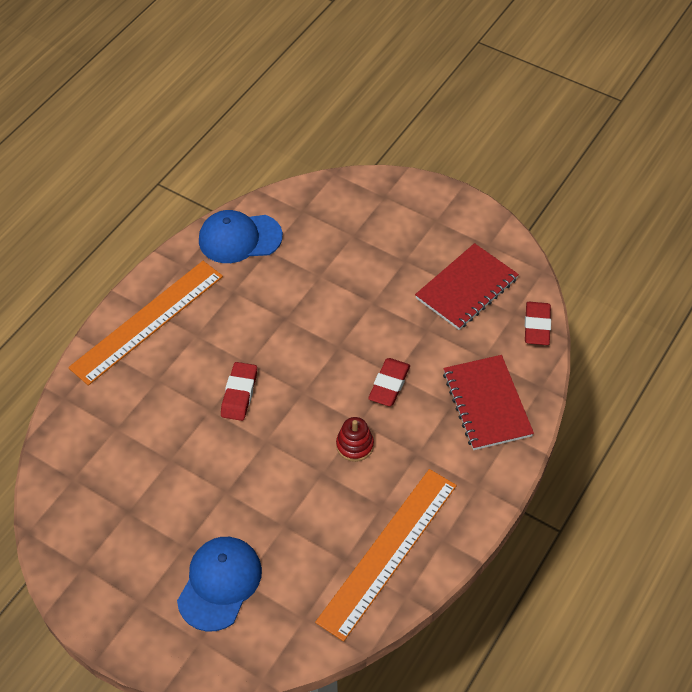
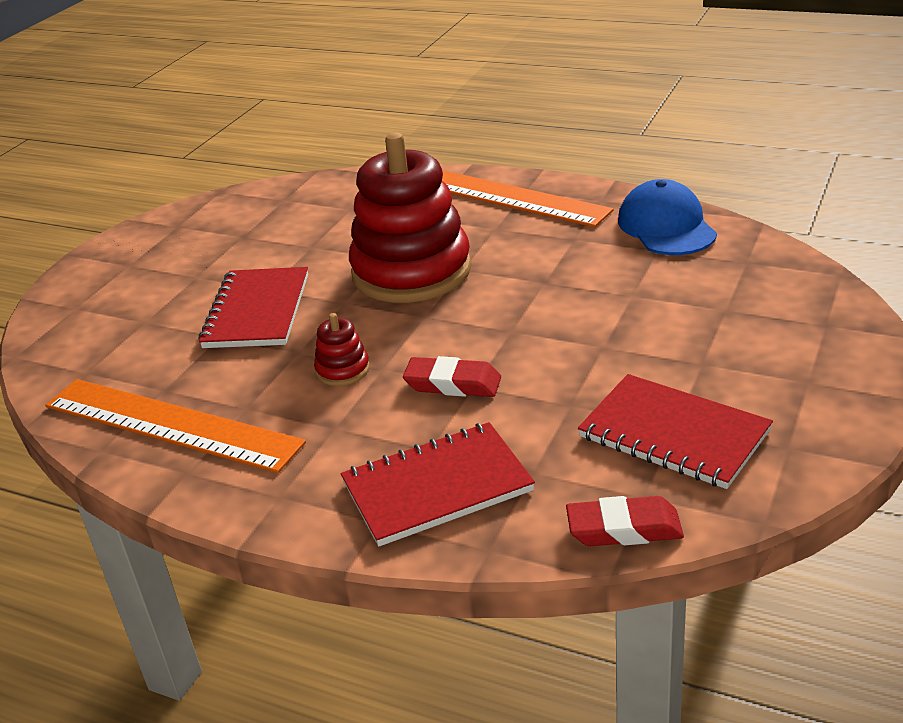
camera: 85 degrees right, 20 degrees down
blue cap [177,537,262,632] -> none
red eraser [221,362,257,421] -> red stacking toy [349,133,471,303]
none -> red notebook [199,267,308,348]

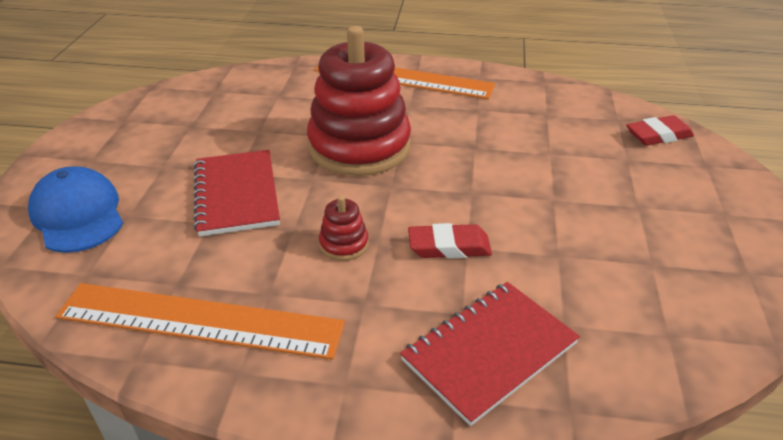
camera: 20 degrees left, 5 degrees up
red eraser [566,496,684,546] -> red eraser moved to [626,115,694,146]
red notebook [578,374,773,489] -> none
blue cap [618,179,717,255] -> blue cap moved to [28,166,123,253]

